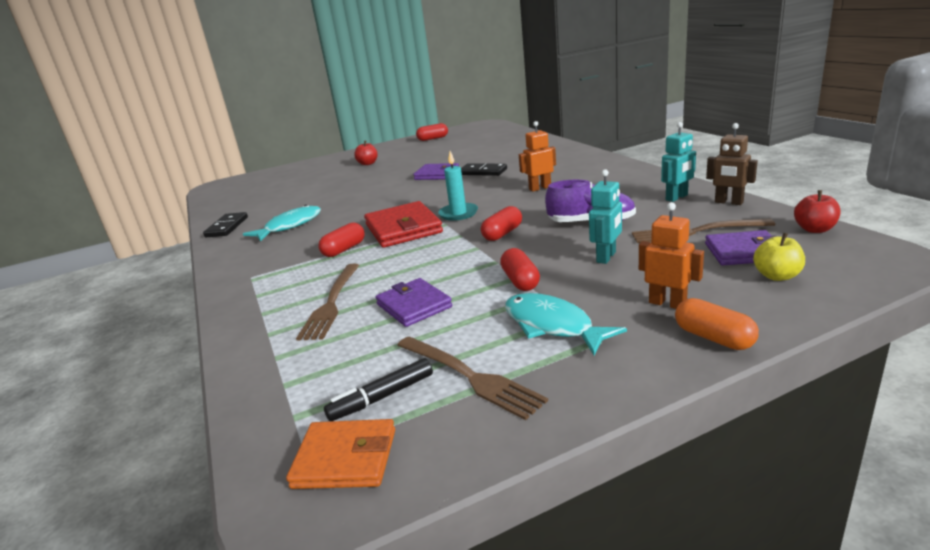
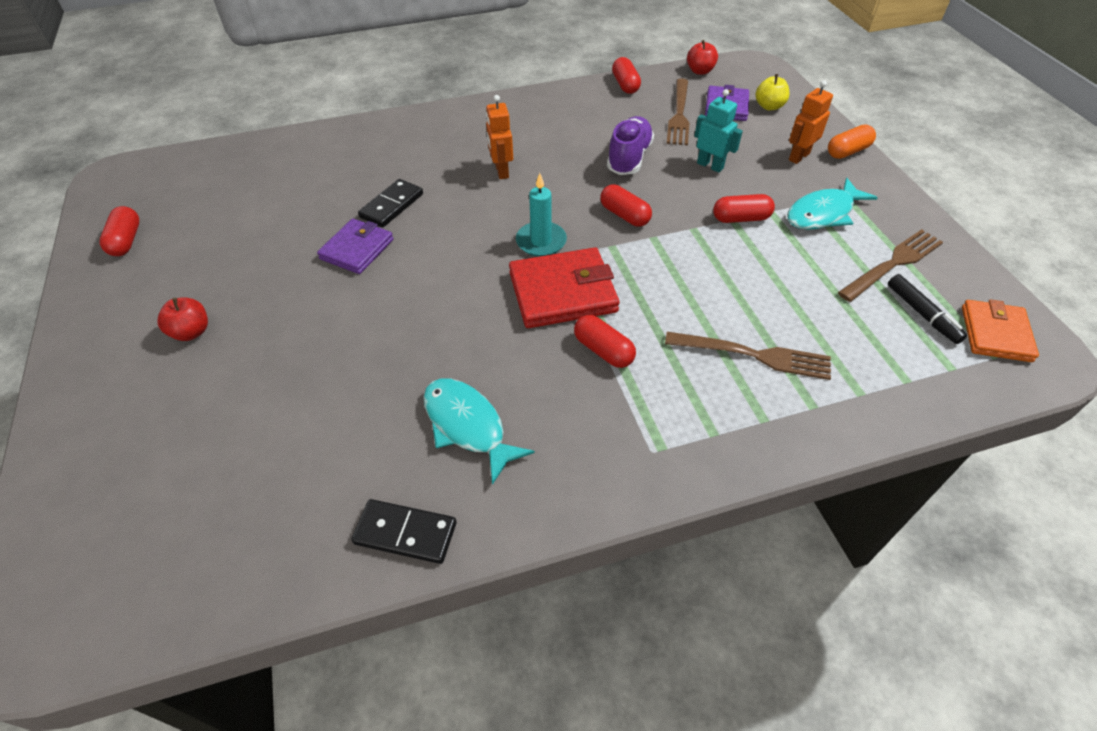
camera: 85 degrees left, 25 degrees up
purple wallet [376,278,452,327] -> none
turquoise robot [661,122,696,202] -> none
brown robot [706,123,758,205] -> red capsule [612,57,641,94]

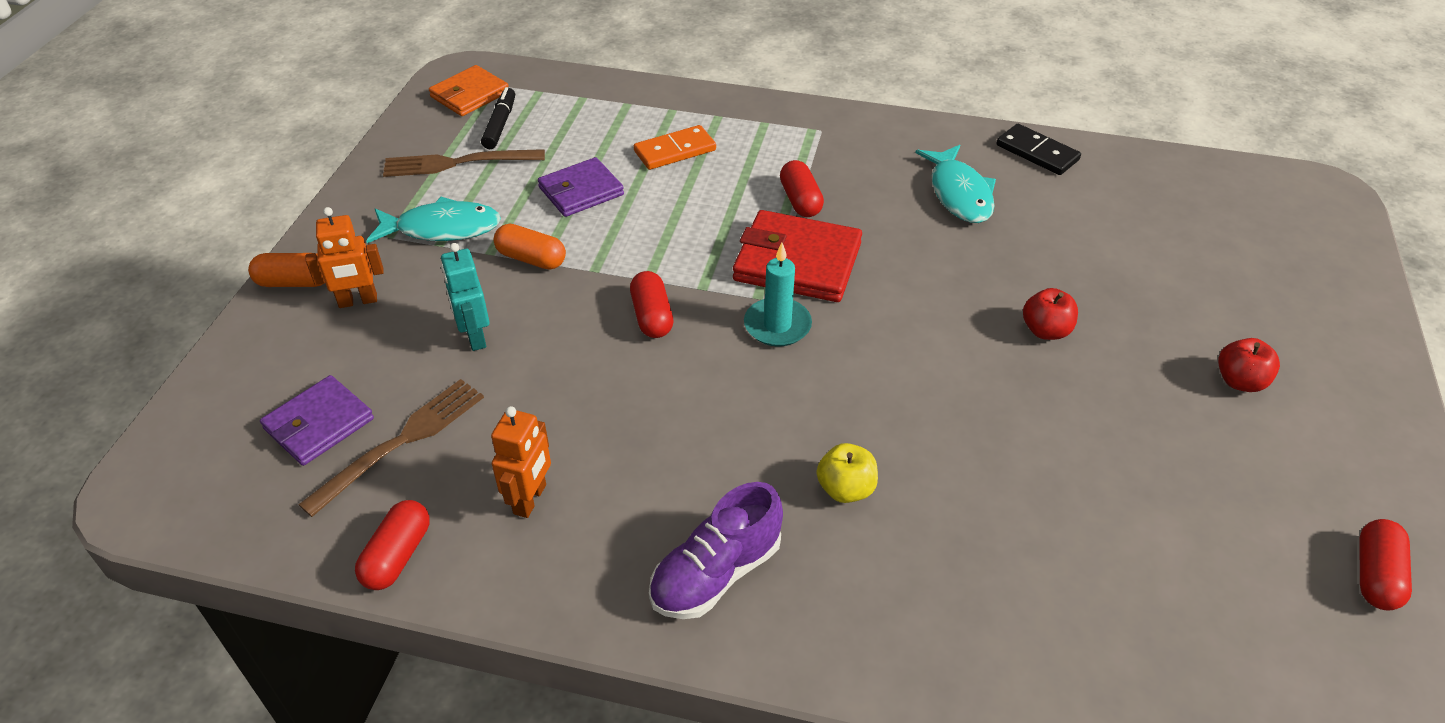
camera: 150 degrees left, 5 degrees down
purple wallet [317,219,394,274] -> purple wallet moved to [538,157,624,217]
black domino [358,179,423,228] -> none
orange robot [486,95,513,179] -> orange robot moved to [491,406,551,518]
purple shoe [607,116,654,175] -> purple shoe moved to [649,482,783,619]
brown fork [665,332,831,380] -> orange domino [634,125,716,170]
red apple [687,40,718,75] -> red apple moved to [1023,288,1078,340]
red capsule [713,194,775,223] -> orange capsule [493,224,566,270]
yellow apple [756,74,790,111] -> yellow apple moved to [817,443,878,503]

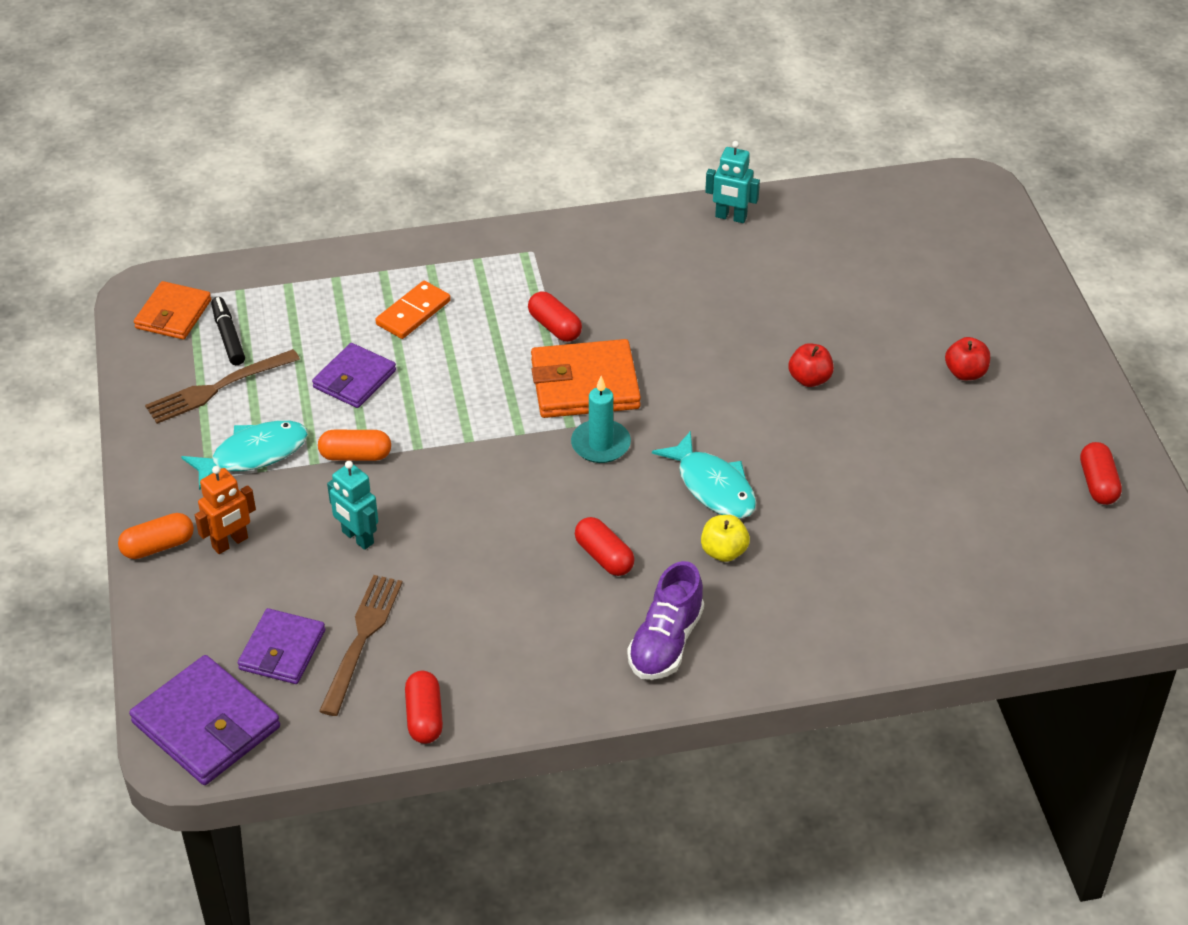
camera: 25 degrees left, 0 degrees up
orange robot [491,406,551,518] -> none
red capsule [630,271,673,338] -> red capsule moved to [575,517,635,576]
red wallet [733,210,862,302] -> orange wallet [531,339,641,418]
turquoise fish [915,145,996,223] -> turquoise fish moved to [652,431,757,519]
black domino [997,124,1081,175] -> turquoise robot [705,141,760,223]
none -> purple wallet [129,655,280,785]

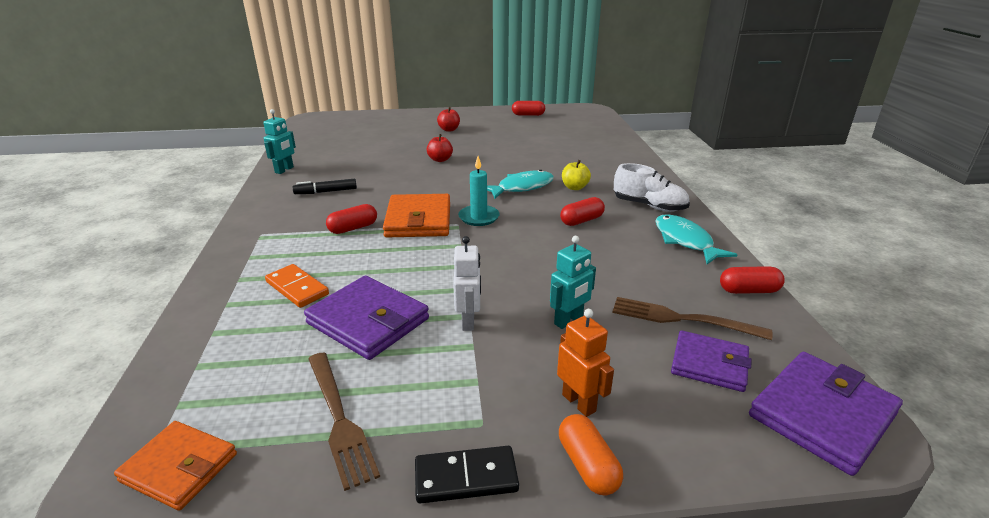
camera: 85 degrees left, 15 degrees down
turquoise fish [181,420,308,490] -> turquoise fish moved to [655,214,738,264]
black marker [211,297,245,365] -> black marker moved to [293,179,357,194]
purple wallet [312,343,396,408] -> purple wallet [304,276,429,360], size x1.51
orange capsule [318,430,391,461] -> white robot [453,236,481,331]
purple shoe [627,561,704,680] -> white shoe [614,163,690,212]
none -> black domino [415,446,519,504]

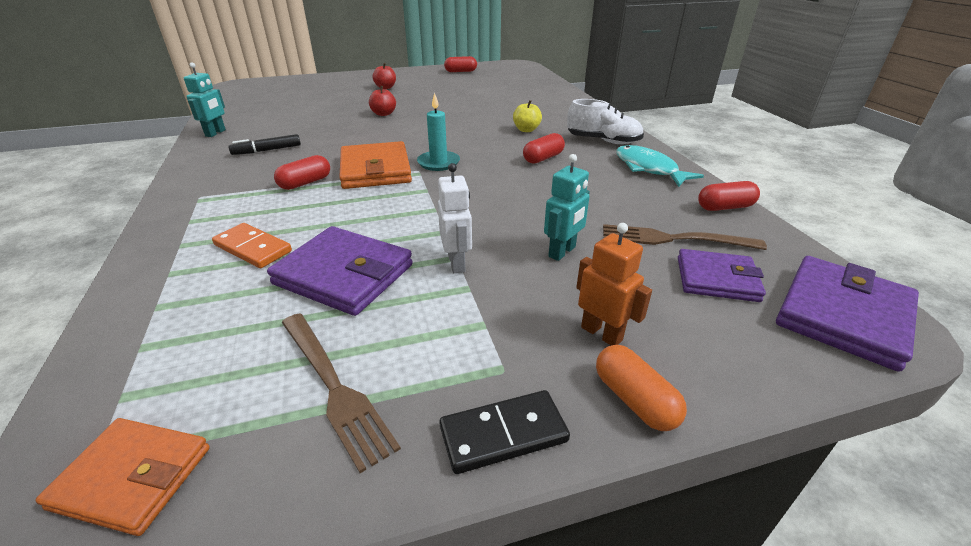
camera: 10 degrees left, 5 degrees up
turquoise fish [487,170,554,199] -> none

